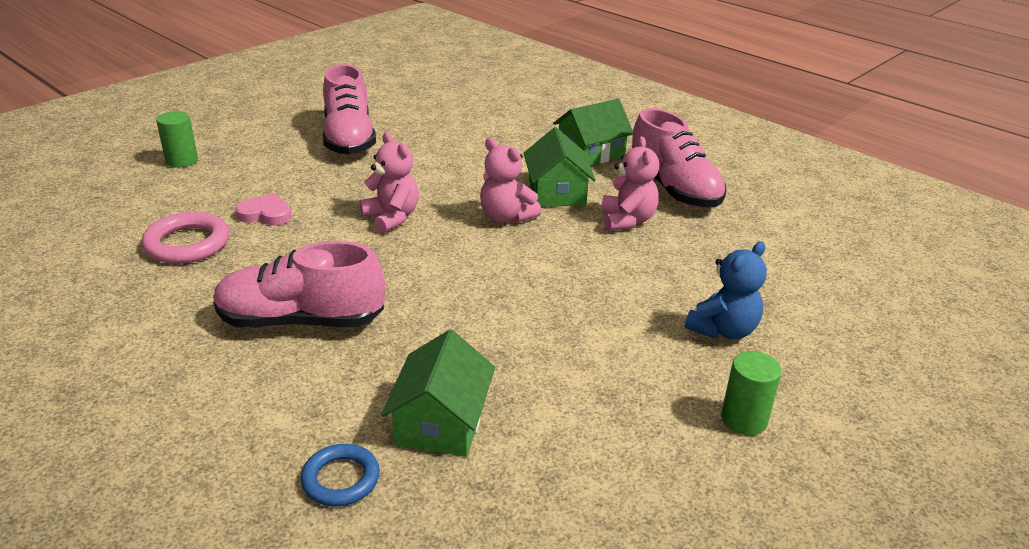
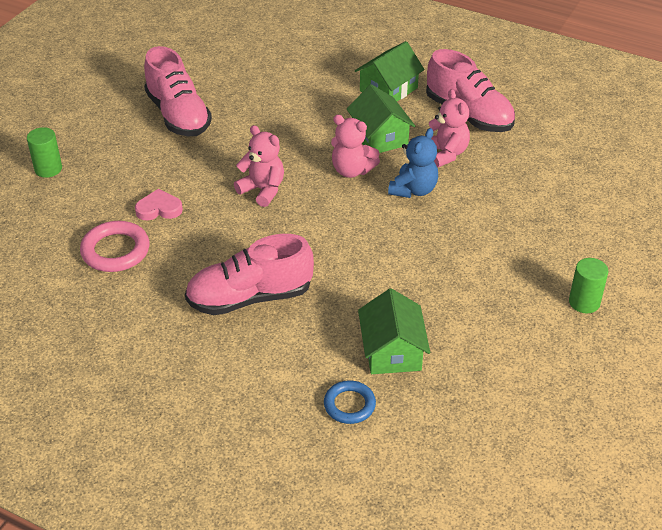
camera: 15 degrees left, 10 degrees up
blue teddy bear [685,241,767,339] -> blue teddy bear moved to [388,128,438,198]

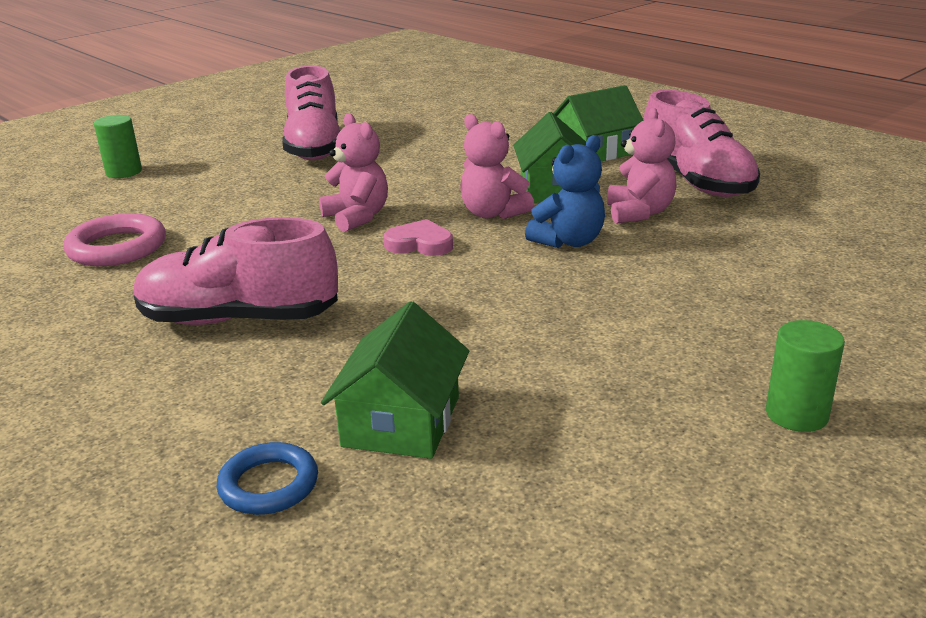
camera: 20 degrees right, 15 degrees down
pink heart [135,189,183,220] -> pink heart moved to [383,219,453,256]

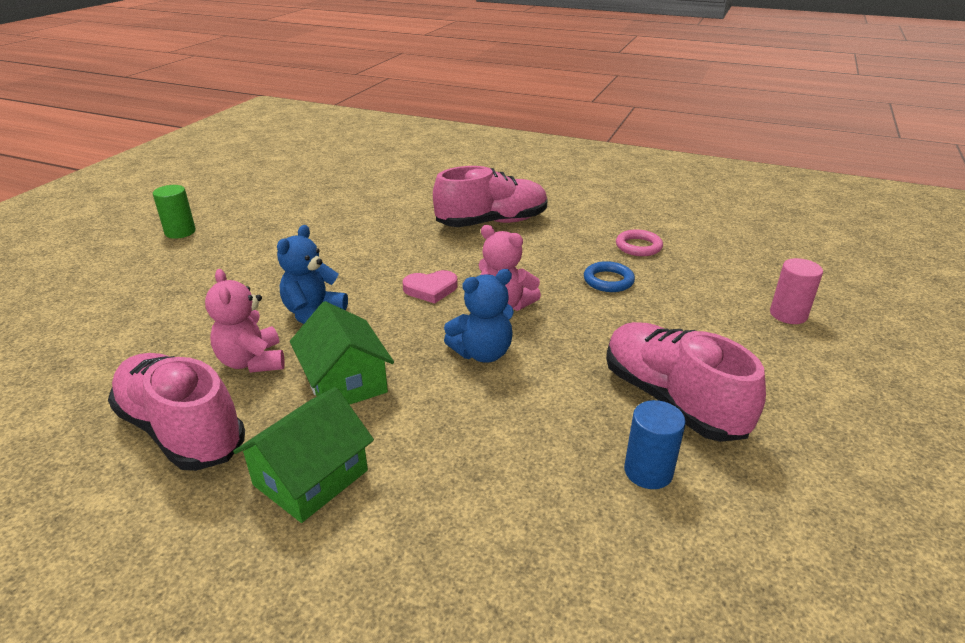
camera: 155 degrees right, 5 degrees up
pink ring [63,213,166,266] -> pink ring [616,230,663,256], size x0.66
green cylinder [94,115,142,178] -> pink cylinder [770,258,823,324]
blue ring [216,442,318,515] -> blue ring moved to [584,261,635,292]
green house [321,301,469,459] -> none
pink teddy bear [460,114,534,219] -> none
none -> blue teddy bear [444,269,514,363]
none -> blue cylinder [624,400,686,489]

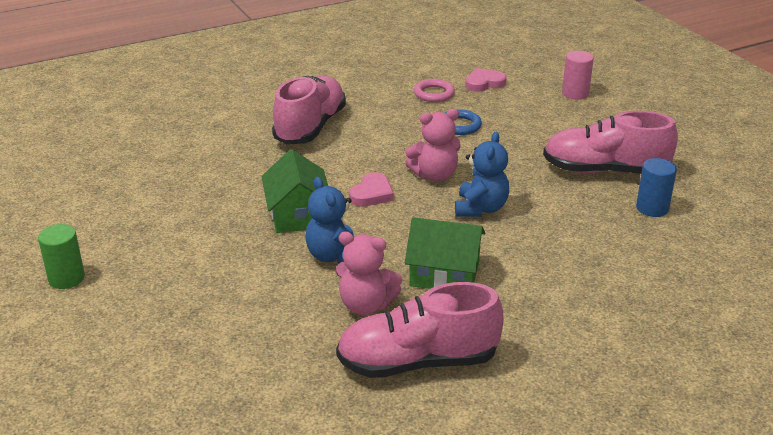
camera: 50 degrees left, 0 degrees up
green house [233,387,374,523] -> green house moved to [261,149,328,233]
none -> pink heart [465,68,507,92]

